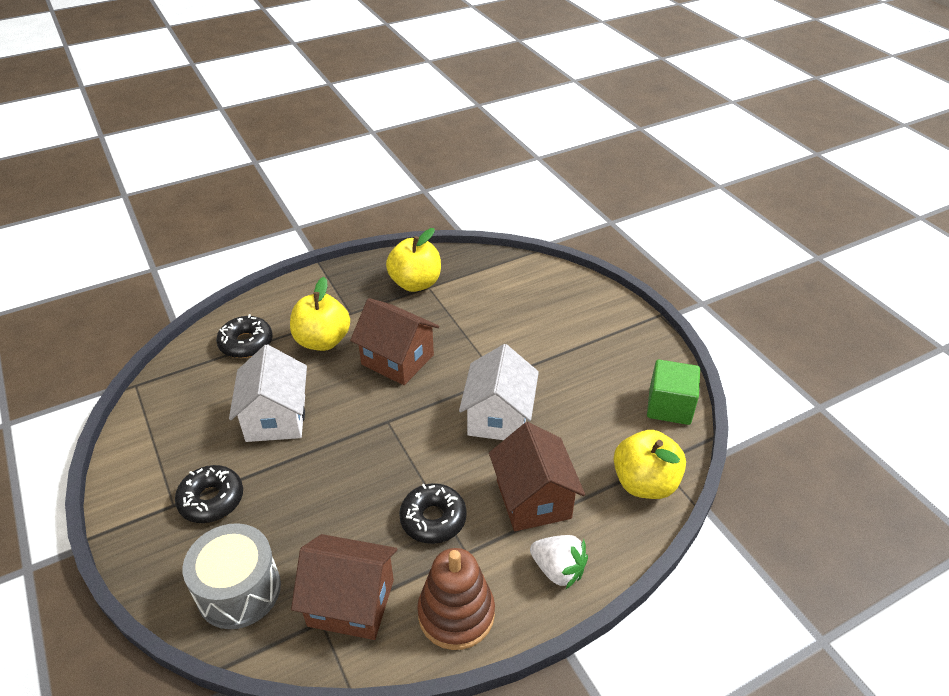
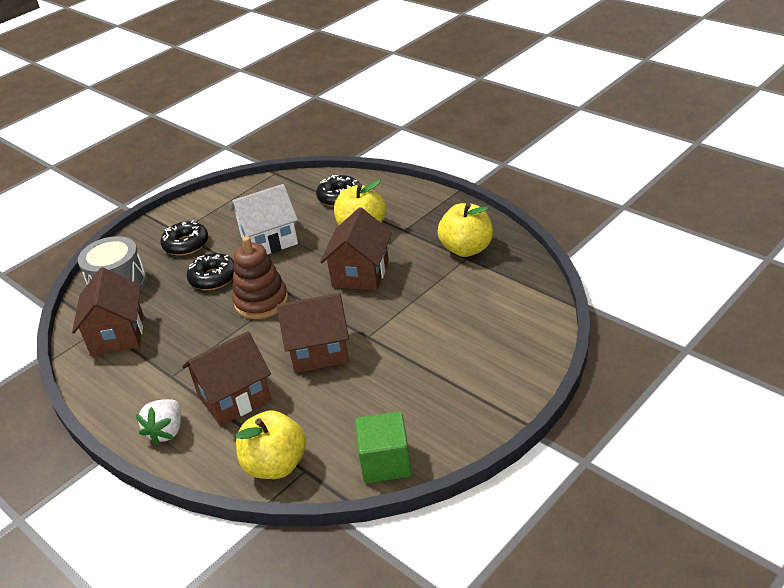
camera: 75 degrees right, 5 degrees down
black donut [399,483,467,544] -> black donut moved to [187,253,234,290]
brown stacking toy [417,548,495,650] -> brown stacking toy moved to [232,236,288,319]
white house [459,344,539,440] -> brown house [277,293,349,373]

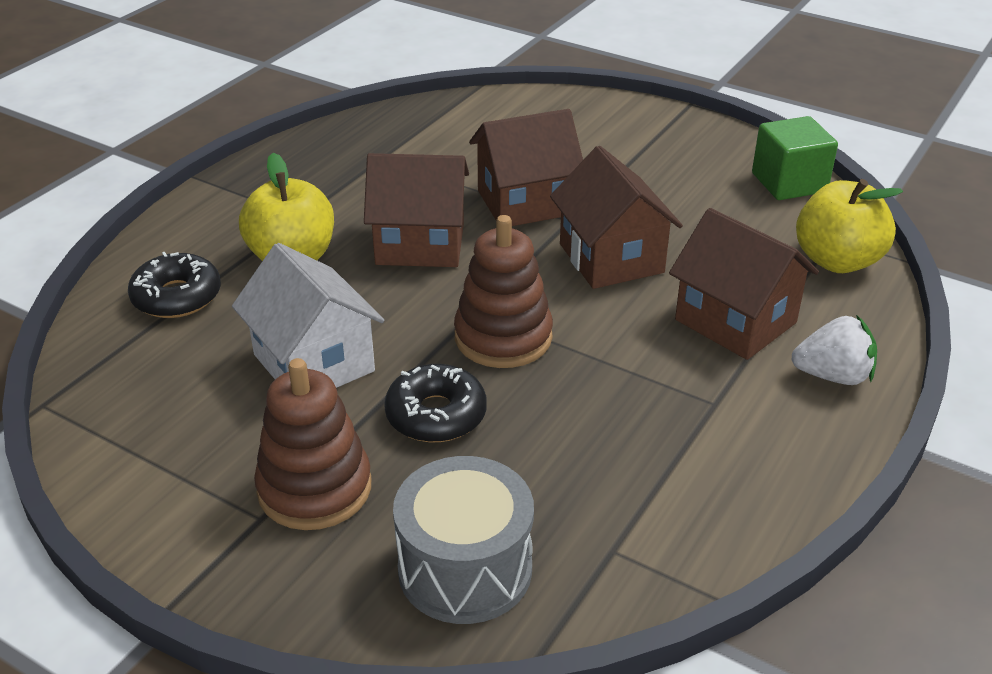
camera: 105 degrees left, 0 degrees up
brown house [72,267,143,356] -> brown house moved to [469,109,583,226]
black donut [160,220,208,256] -> brown stacking toy [254,358,371,530]
yellow apple [437,203,493,257] -> none

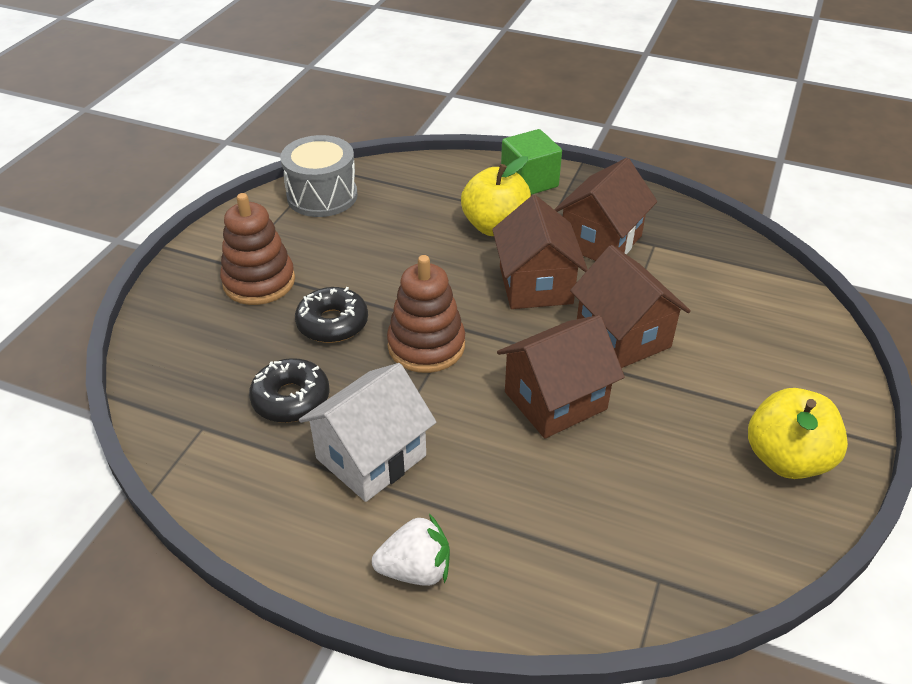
camera: 80 degrees right, 5 degrees up
black donut [128,252,221,318] -> black donut moved to [249,358,330,423]
white house [232,243,384,388] -> white house moved to [299,363,436,502]
grey drum [393,456,534,624] -> grey drum moved to [280,135,358,217]
brown house [669,208,819,360] -> brown house moved to [554,158,657,261]
green cube [752,116,838,200] -> green cube moved to [501,129,562,195]
white strawberry [791,315,877,385] -> white strawberry turned 90 degrees counterclockwise [372,514,450,586]
yellow apple [796,179,903,273] -> yellow apple moved to [748,388,848,479]

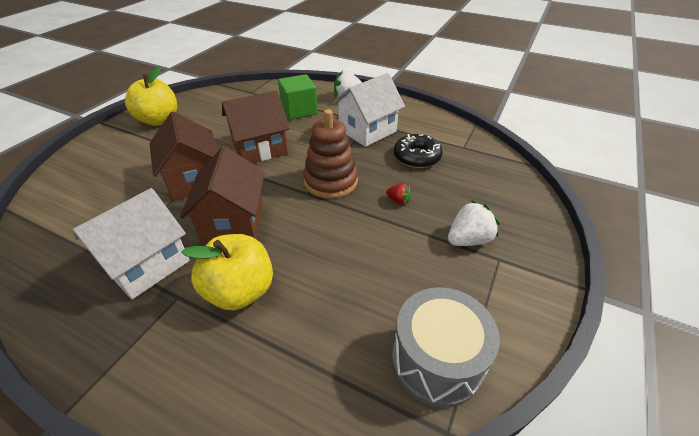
camera: 175 degrees left, 0 degrees up
brown stacking toy [220,193,295,305] -> white strawberry [448,200,500,246]
black donut [295,287,368,343] -> red strawberry [386,183,411,204]
green cube [501,129,562,195] -> green cube moved to [278,74,318,120]
brown house [554,158,657,261] -> white house [73,188,190,299]

